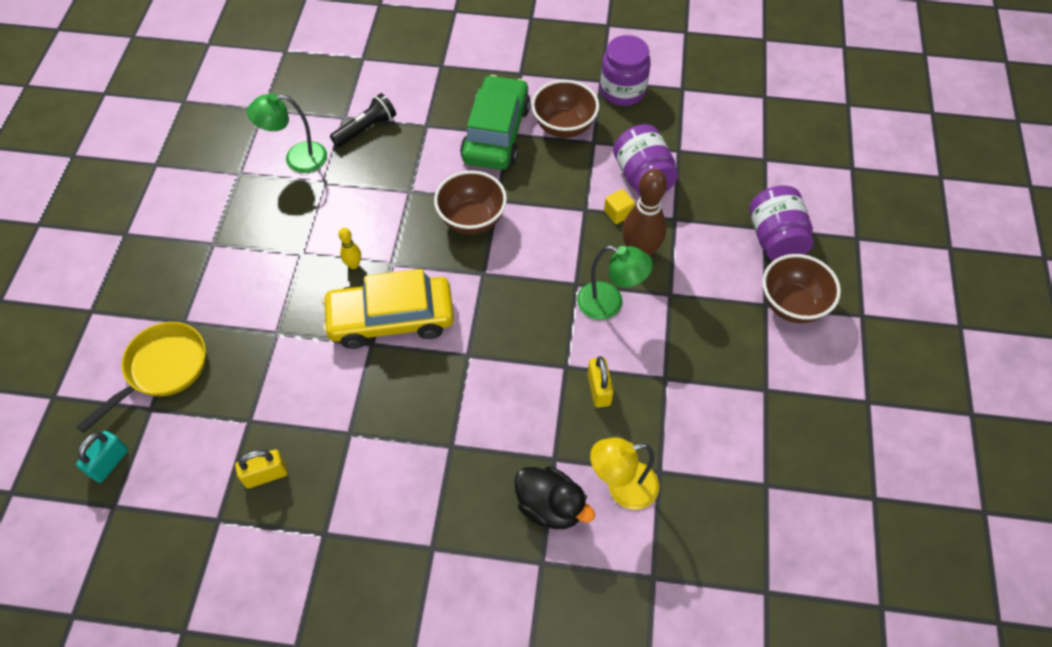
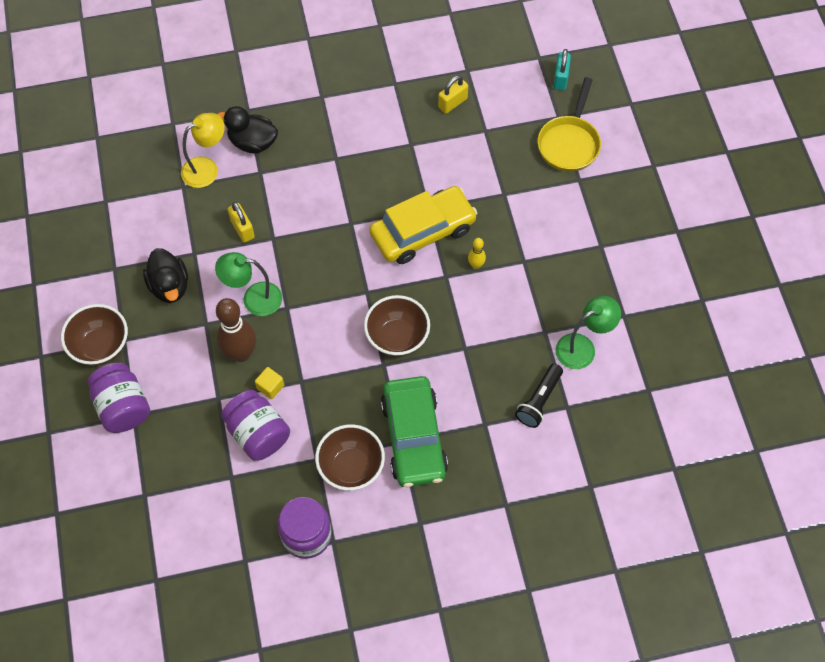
camera: 160 degrees right, 5 degrees up
none -> black duck [143,248,188,303]

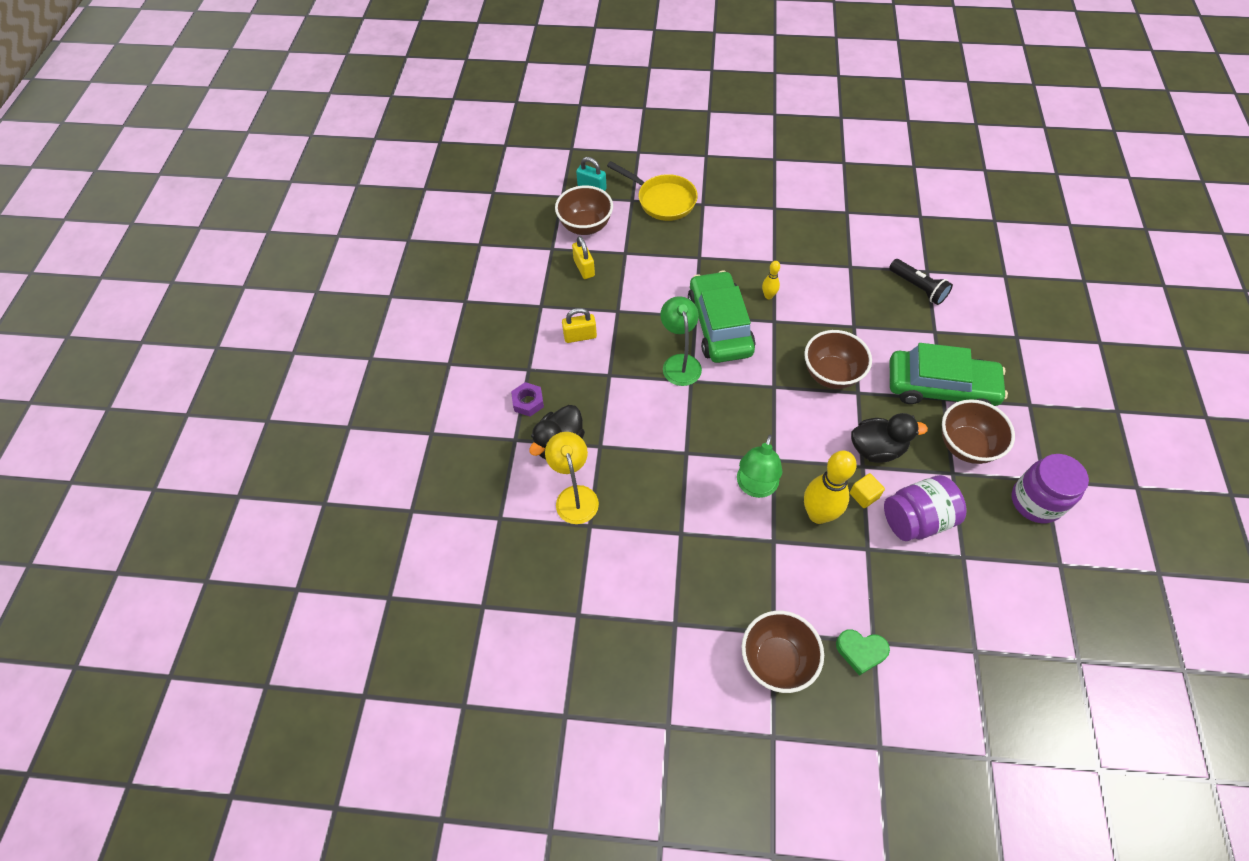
camera: 70 degrees left, 5 degrees down
purple jar [88,363,150,433] -> green heart [836,629,890,676]
black duck [143,248,188,303] -> black duck moved to [851,413,928,463]
brown bowling pin [216,298,256,362] -> yellow bowling pin [804,450,857,524]
yellow padlock [228,202,255,242] -> yellow padlock moved to [562,308,597,343]
yellow car [369,186,477,264] -> green car [688,271,756,363]
green lamp [555,296,621,369] -> green lamp moved to [660,296,702,386]
none -> purple nut [511,382,544,416]
none -> brown bowl [555,186,613,235]

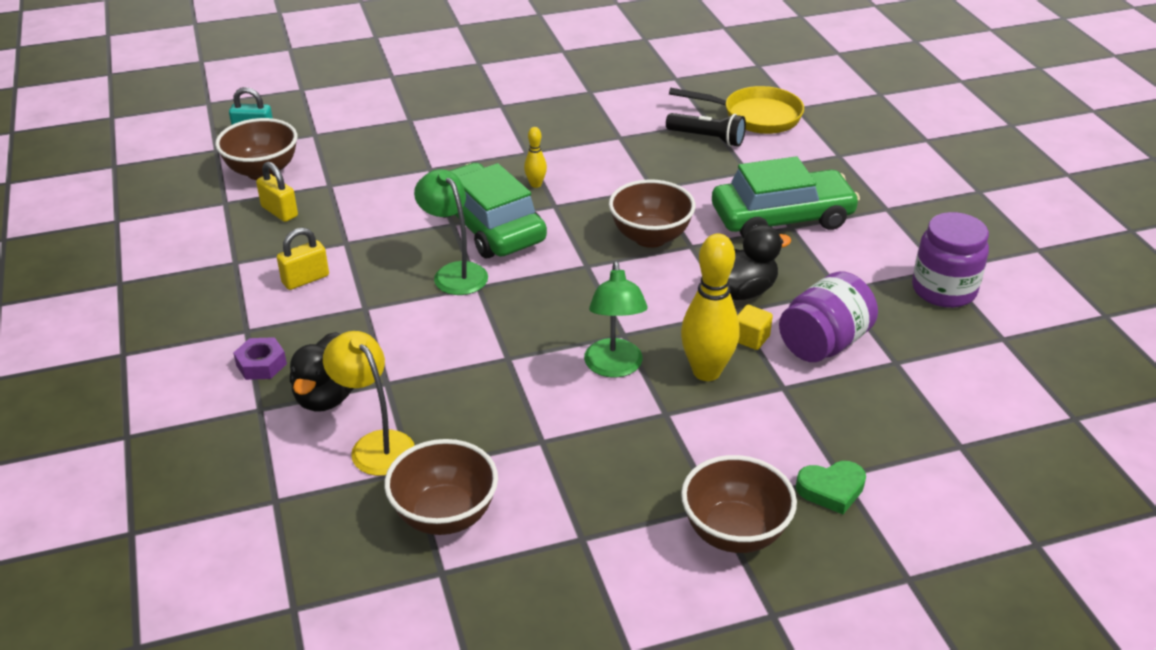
camera: 25 degrees left, 20 degrees down
yellow pan [607,161,698,221] -> yellow pan moved to [669,86,804,134]
brown bowl [942,399,1015,464] -> brown bowl moved to [384,439,498,535]

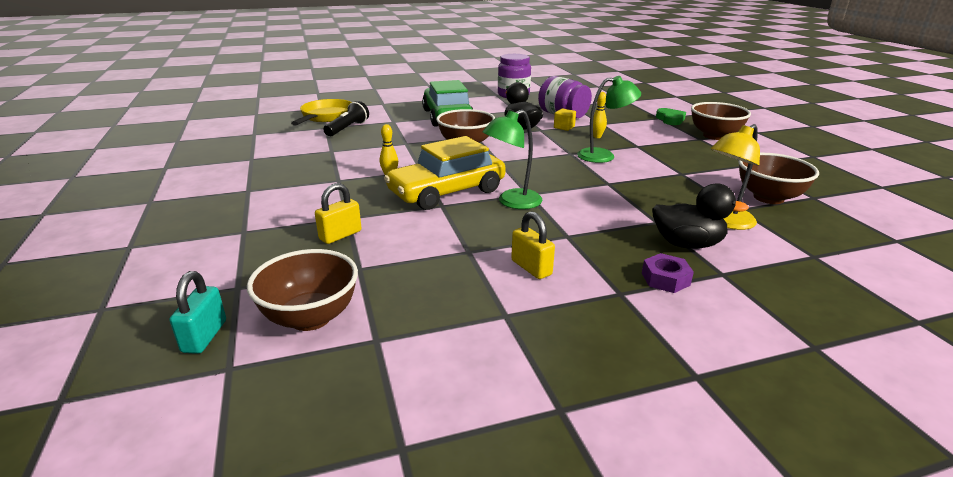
camera: 90 degrees left, 10 degrees down
yellow padlock [256,161,298,222] -> yellow padlock moved to [315,183,362,244]
green car [445,163,547,258] -> yellow car [384,136,506,210]
yellow bowling pin [681,233,739,381] -> yellow bowling pin [593,92,607,138], size x0.48

